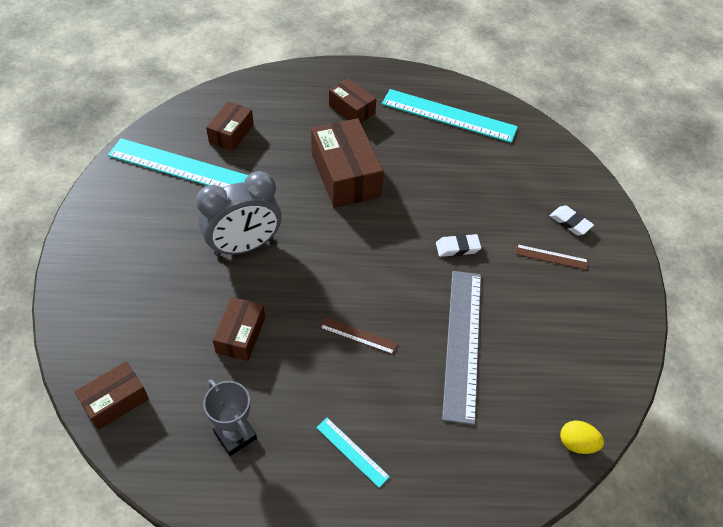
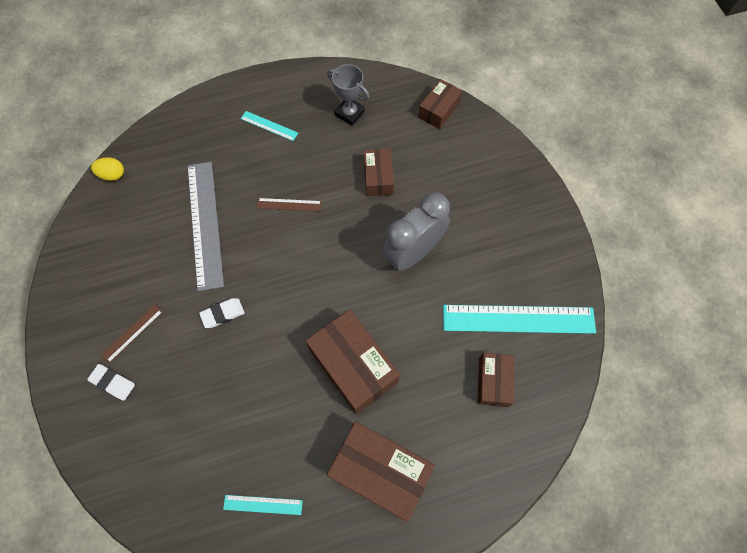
camera: 165 degrees right, 15 degrees up
brown box [329,78,376,123] -> brown box [327,422,435,522], size x1.73
turquoise ruler [382,89,518,143] -> turquoise ruler [223,495,303,515], size x0.46
brown ruler [515,244,589,270] -> brown ruler turned 45 degrees counterclockwise [101,304,163,363]

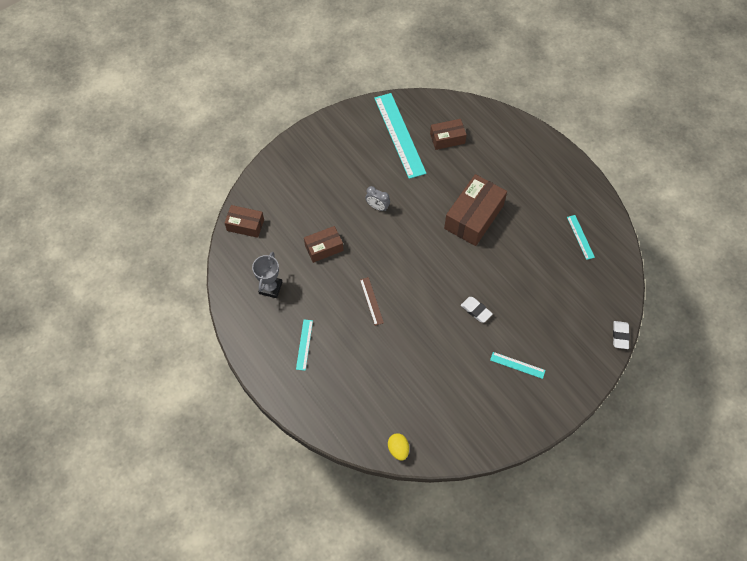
camera: 110 degrees left, 5 degrees down
white eraser [87,364,135,401] -> white eraser moved to [613,321,630,349]
brown ruler [101,304,163,363] -> turquoise ruler [490,352,545,379]
grey ruler [188,162,224,291] -> none
brown box [327,422,435,522] -> none
grey clock [382,192,450,271] -> grey clock [365,186,390,211], size x0.47

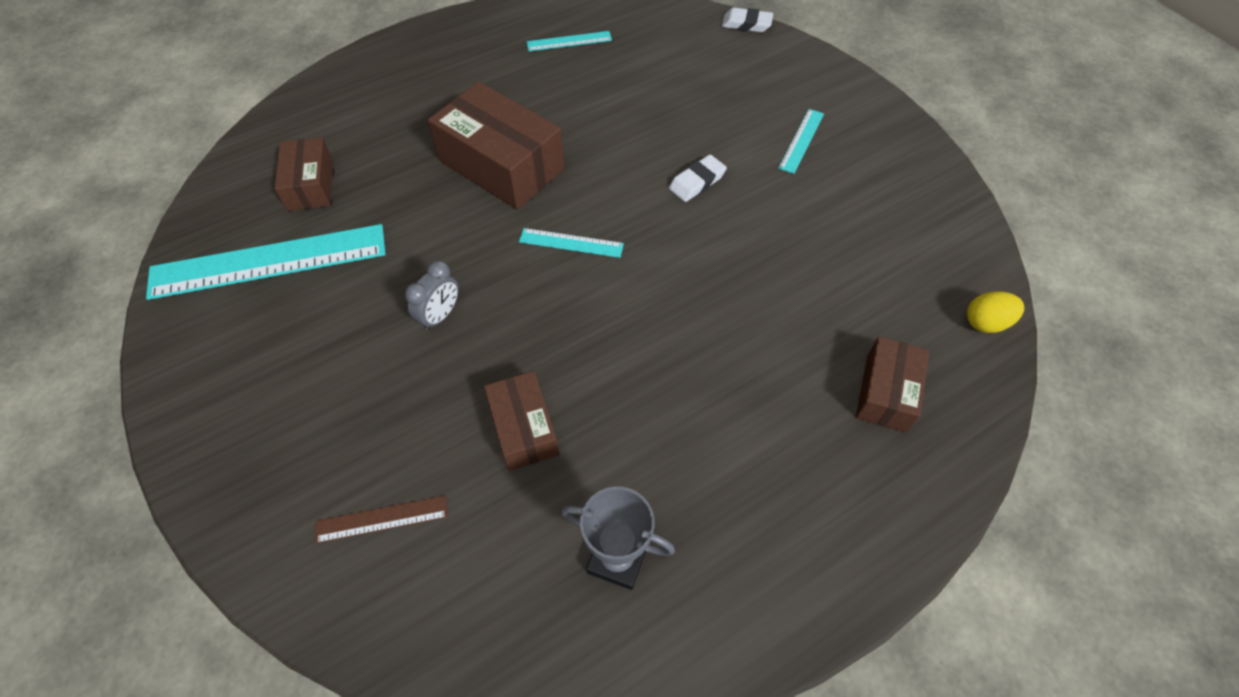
camera: 85 degrees left, 5 degrees down
brown box [225,205,264,238] -> brown box moved to [856,337,929,433]
turquoise ruler [296,320,313,371] -> turquoise ruler moved to [519,228,624,258]
brown ruler [360,277,384,326] -> brown ruler moved to [315,495,448,544]

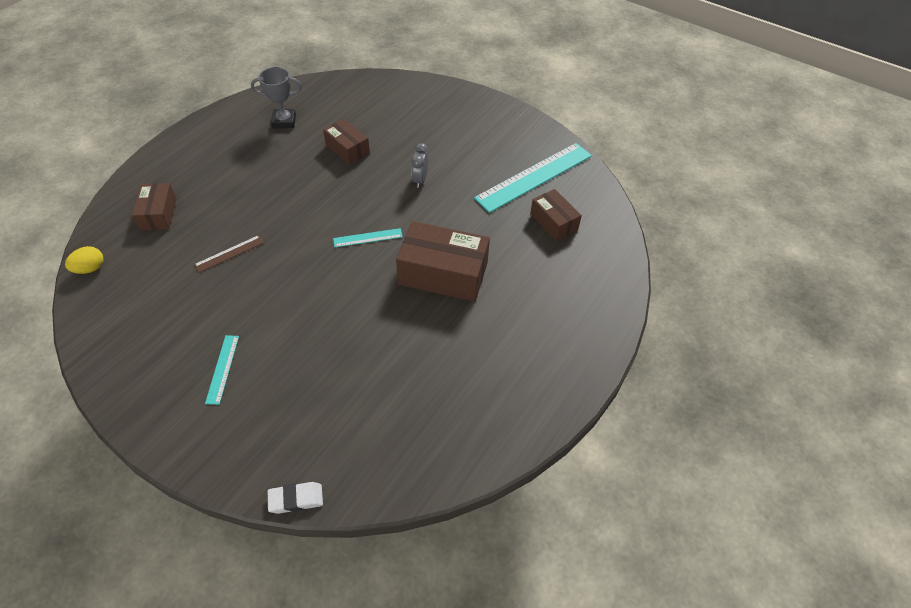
camera: 155 degrees right, 5 degrees down
brown ruler [315,495,448,544] -> brown ruler moved to [194,235,264,273]
turquoise ruler [527,31,612,51] -> none
white eraser [669,155,727,202] -> none

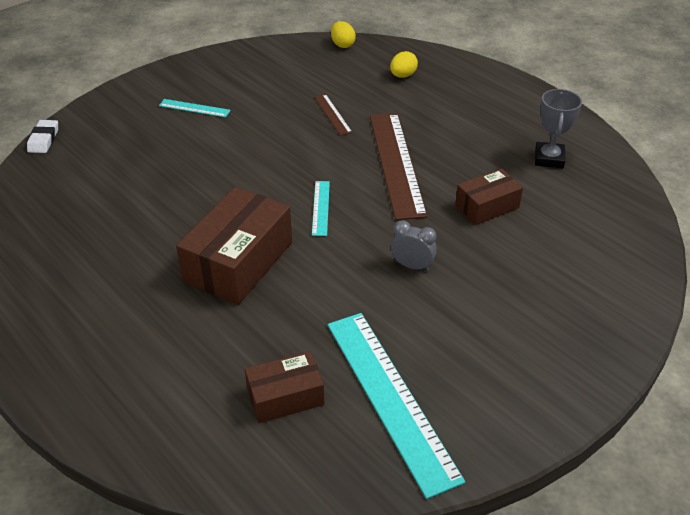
camera: 105 degrees right, 10 degrees down
brown box [132,183,177,231] -> yellow egg [390,51,418,78]
none -> brown ruler [370,113,427,220]

